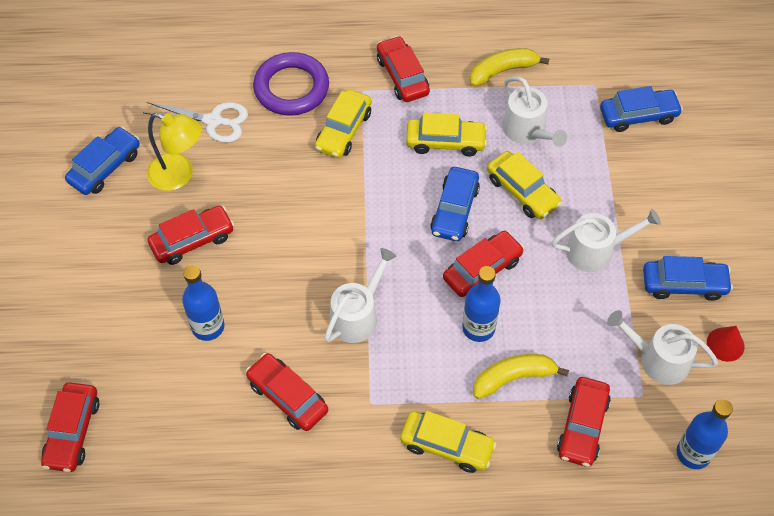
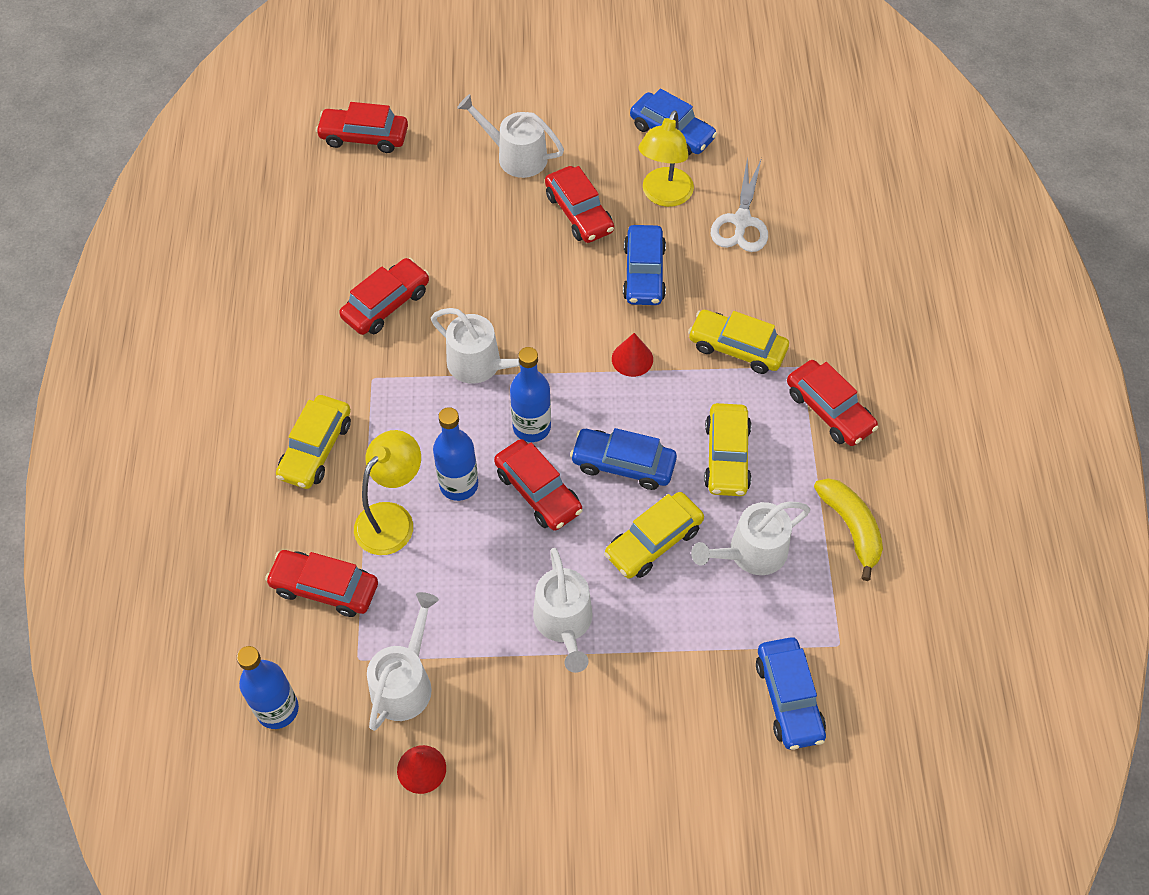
camera: 90 degrees right, 0 degrees up
blue bottle [182,265,225,341] -> blue bottle moved to [510,347,551,442]
purple ring [253,52,329,116] -> none
red car [377,36,430,102] -> red car turned 75 degrees clockwise [787,360,878,446]
yellow banana [473,354,569,399] -> yellow lamp [354,430,421,555]
blue car [643,256,733,301] -> blue car moved to [623,225,666,305]
none -> white watering can [457,94,564,178]
none -> red cone [612,333,653,377]

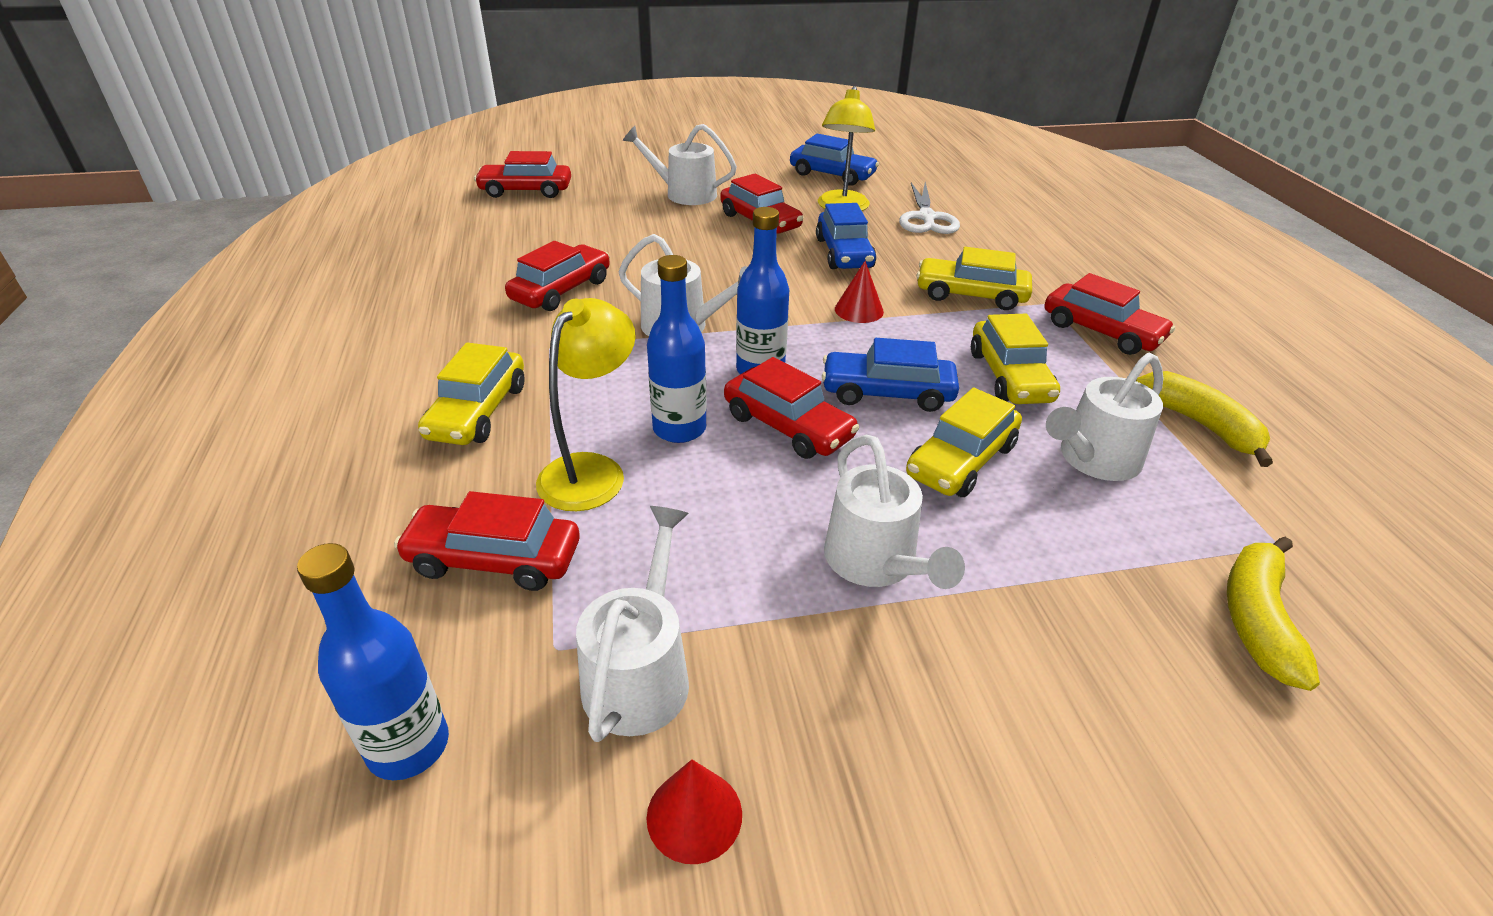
camera: 10 degrees left, 20 degrees down
blue car [756,637,826,750] -> yellow banana [1227,537,1320,691]

